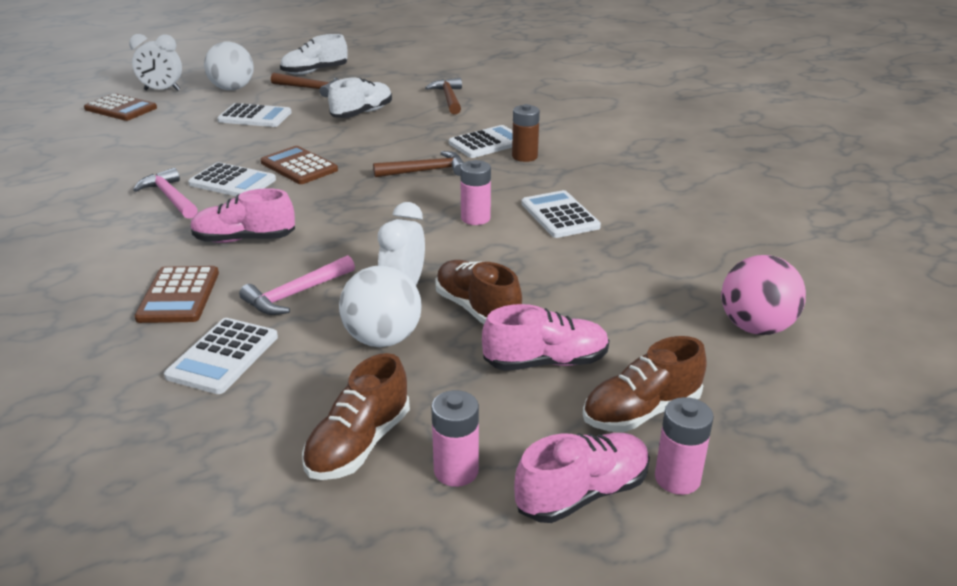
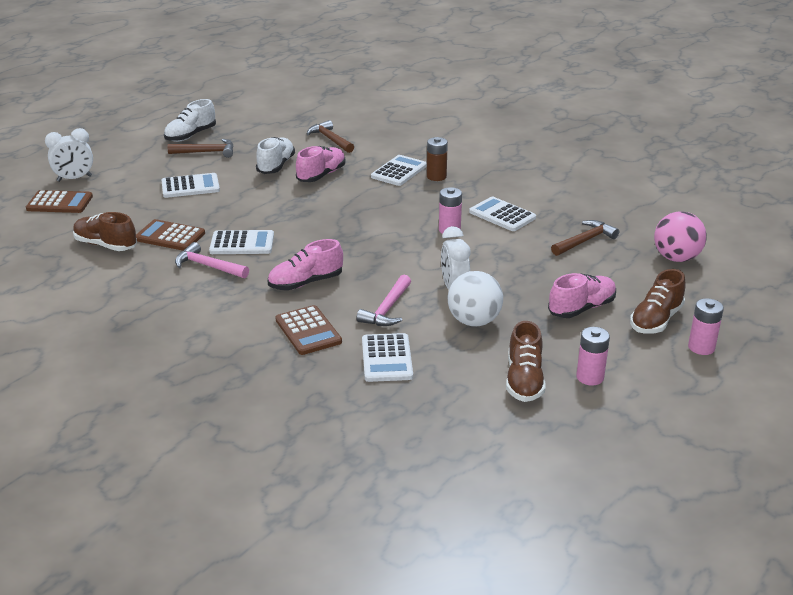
camera: 25 degrees left, 0 degrees up
white ball [204,42,254,90] -> none
brown calculator [261,146,338,184] -> brown calculator moved to [136,219,205,251]
brown hammer [373,151,464,177] -> brown hammer moved to [551,220,619,256]
brown shoe [435,260,522,324] -> brown shoe moved to [73,212,137,251]
pink shoe [514,433,650,523] -> pink shoe moved to [296,146,346,182]

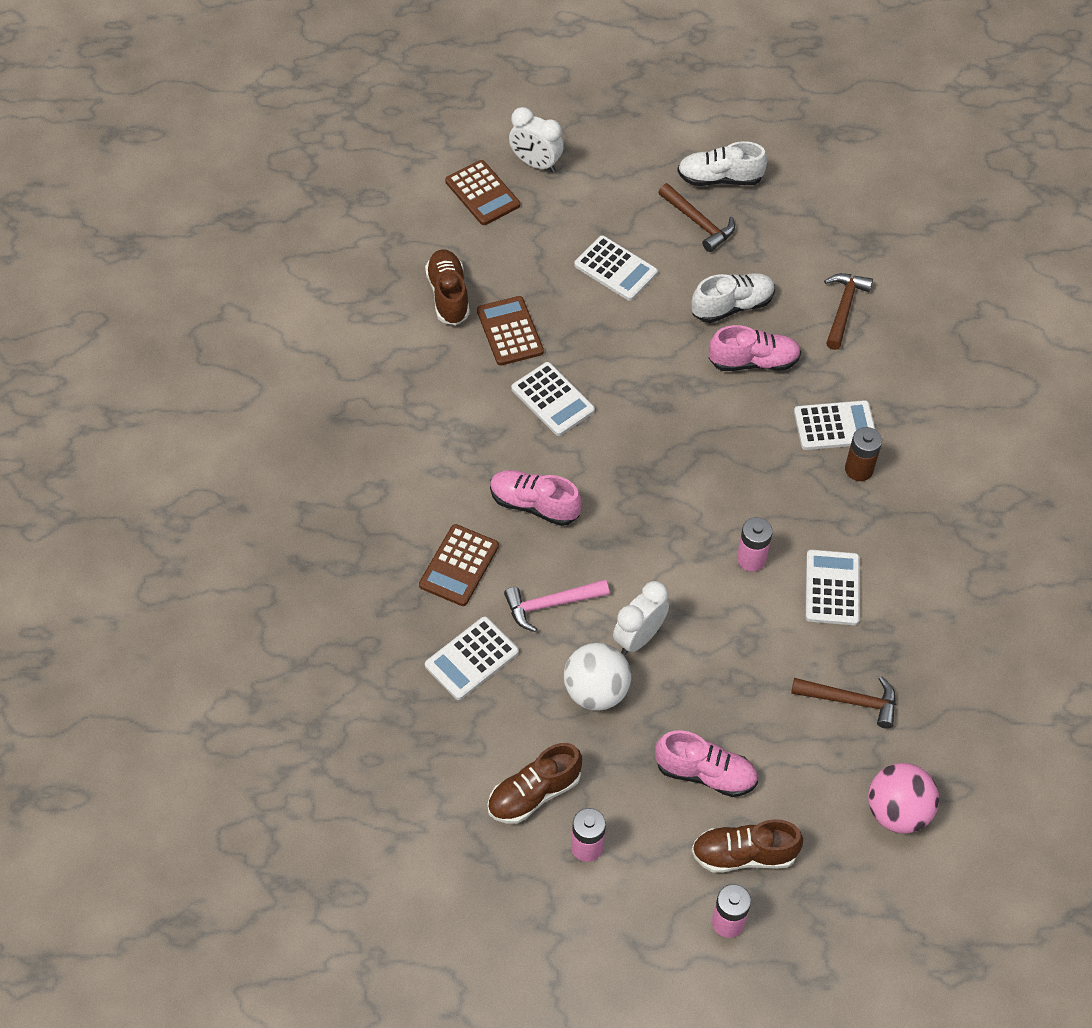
camera: 50 degrees right, 25 degrees up
pink hammer [175,242,249,278] -> none

